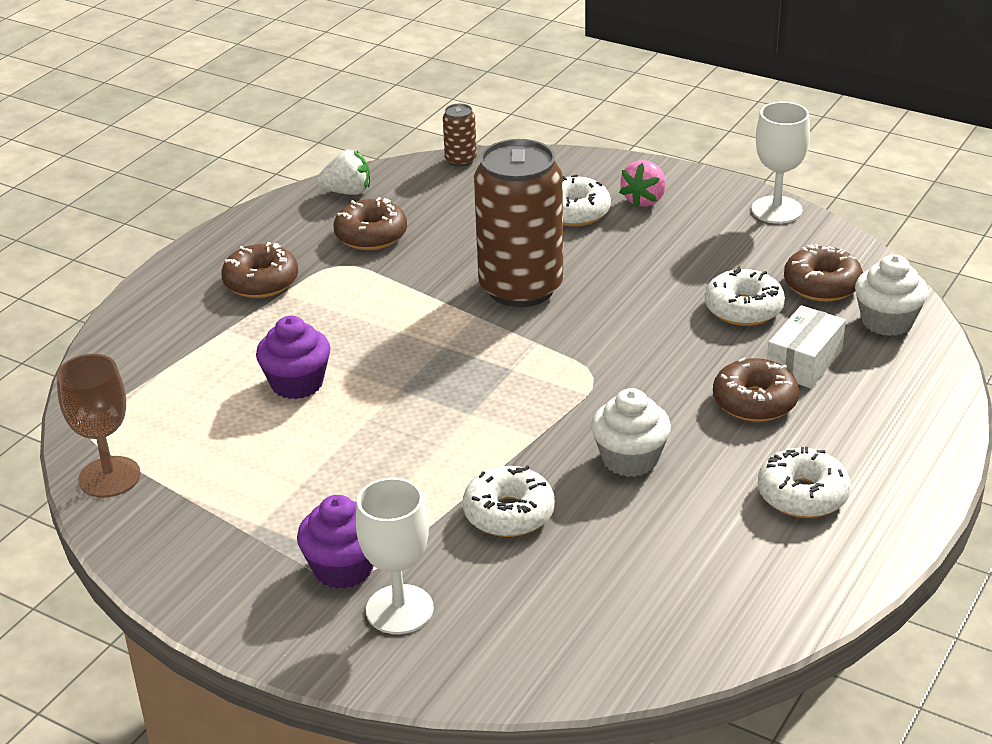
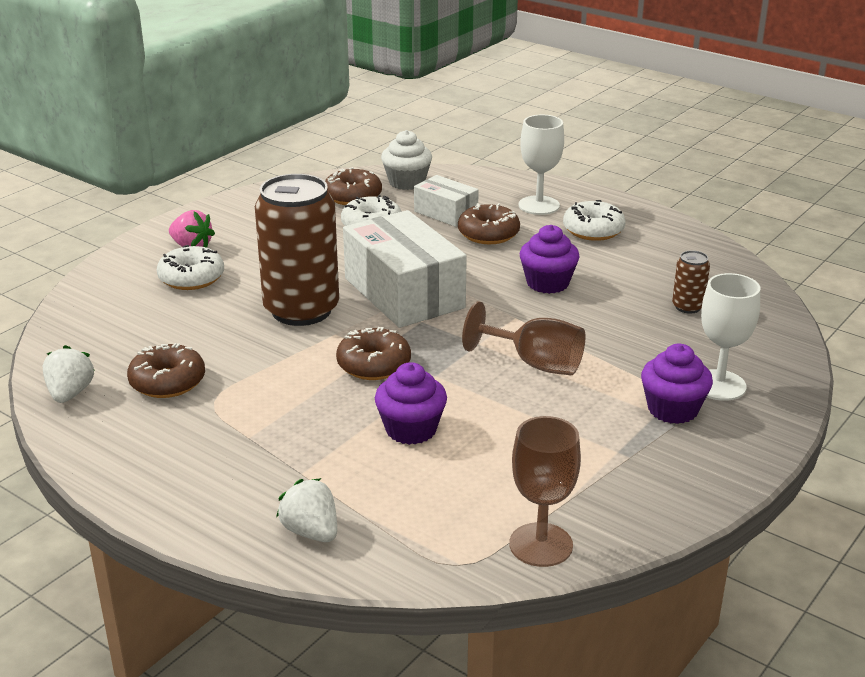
camera: 85 degrees left, 5 degrees down
brown donut [221,242,298,298] -> brown donut moved to [336,327,411,380]
brown can [443,104,477,167] -> brown can moved to [672,250,710,314]
white donut [463,466,555,537] -> none
white cupcake [591,388,671,477] -> purple cupcake [519,225,580,294]
white goblet [751,102,810,224] -> white goblet moved to [519,115,564,215]
none -> white strawberry [276,478,337,542]
none -> white box [343,210,467,328]
none -> brown goblet [462,301,585,375]

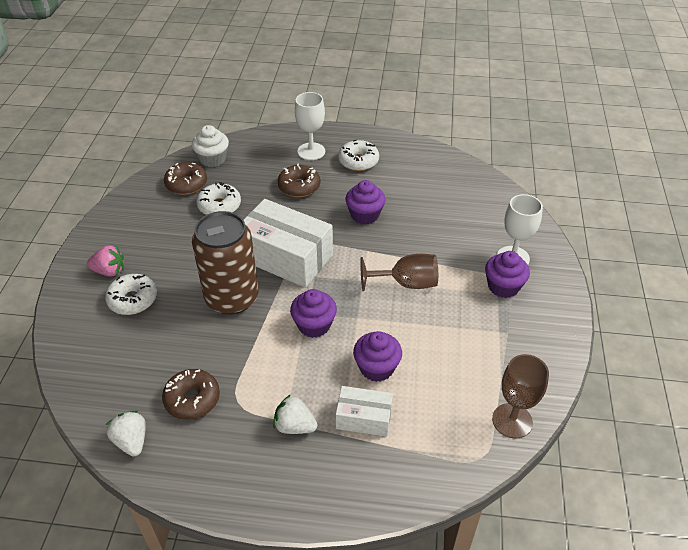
camera: 30 degrees left, 15 degrees up
white strawberry [276,478,337,542] -> white strawberry moved to [273,394,318,434]
brown donut [336,327,411,380] -> purple cupcake [290,289,337,338]
white box [414,175,479,227] -> white box moved to [336,386,393,437]
brown can [672,250,710,314] -> none

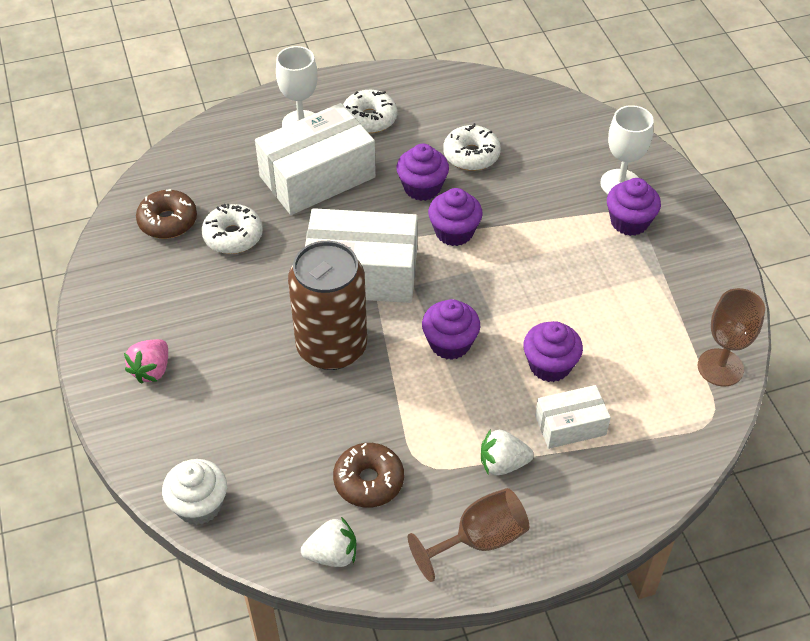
camera: 25 degrees left, 5 degrees up
pink strawberry [87,246,124,277] -> pink strawberry turned 135 degrees clockwise [124,339,168,384]
white donut [105,274,157,315] -> white donut moved to [443,123,501,171]
white strawberry [106,410,146,456] -> white strawberry turned 135 degrees clockwise [301,517,356,567]
white cupcake [192,125,229,167] -> white cupcake moved to [162,459,227,525]
brown donut [278,164,320,197] -> white box [255,103,376,215]
brown goblet [360,254,438,291] -> brown goblet moved to [408,488,529,582]
none -> purple cupcake [428,188,483,246]

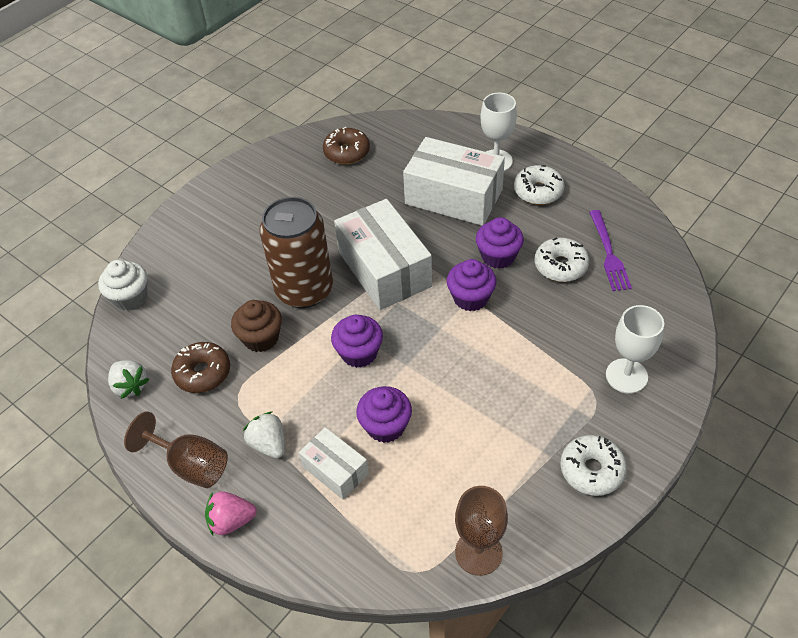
camera: 60 degrees right, 0 degrees up
pink strawberry [124,339,168,384] -> pink strawberry moved to [205,491,257,535]
white donut [202,204,263,254] -> white donut moved to [560,435,627,496]
purple cupcake [607,178,661,236] -> none
none -> brown cupcake [231,300,282,352]
none -> purple fork [589,210,632,291]

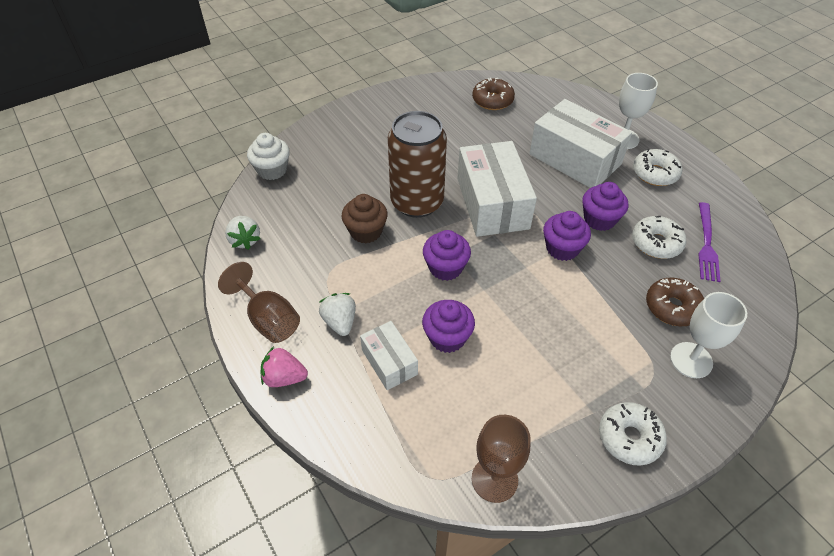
camera: 15 degrees right, 0 degrees up
brown donut [171,342,230,393] -> brown donut moved to [646,278,704,326]

